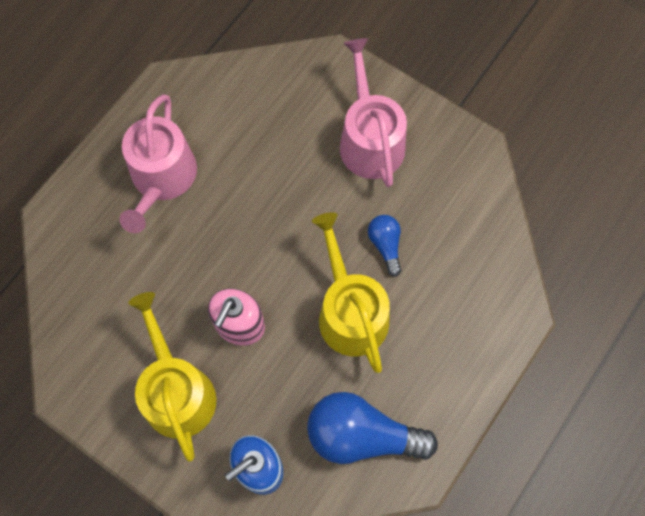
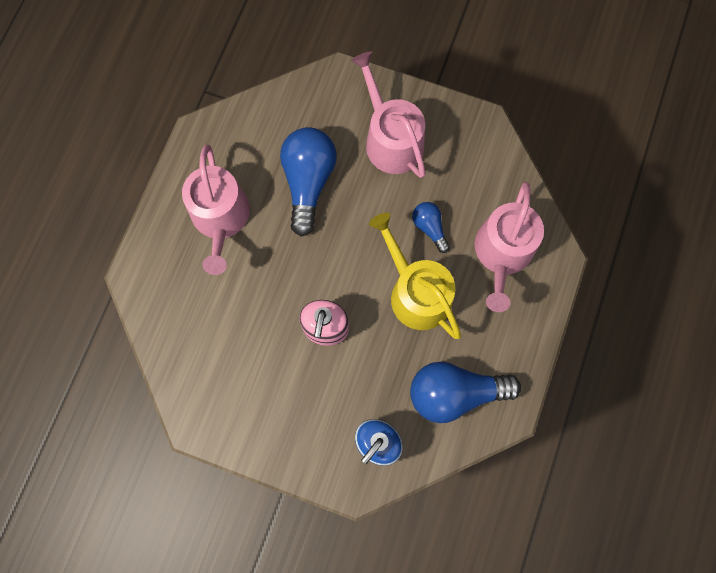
camera: 15 degrees left, 5 degrees up
yellow watering can [128,292,216,462] -> none
none -> blue light bulb [280,127,337,237]
none -> pink watering can [474,182,544,312]

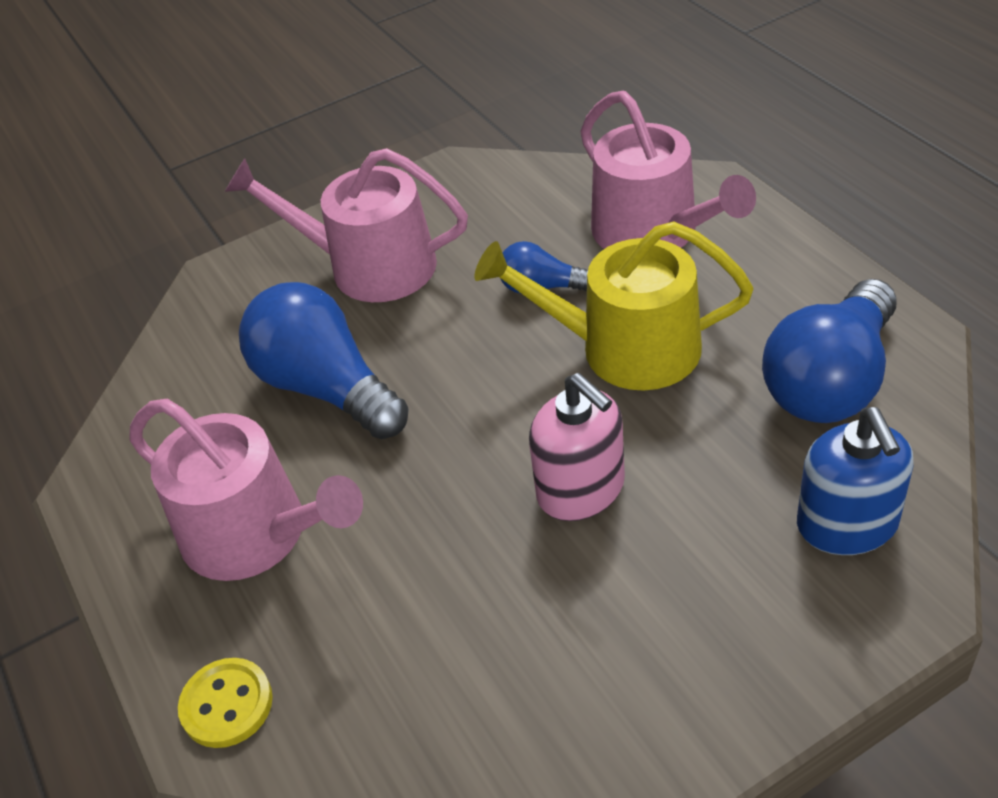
camera: 45 degrees left, 30 degrees down
none -> yellow button [178,658,273,748]

